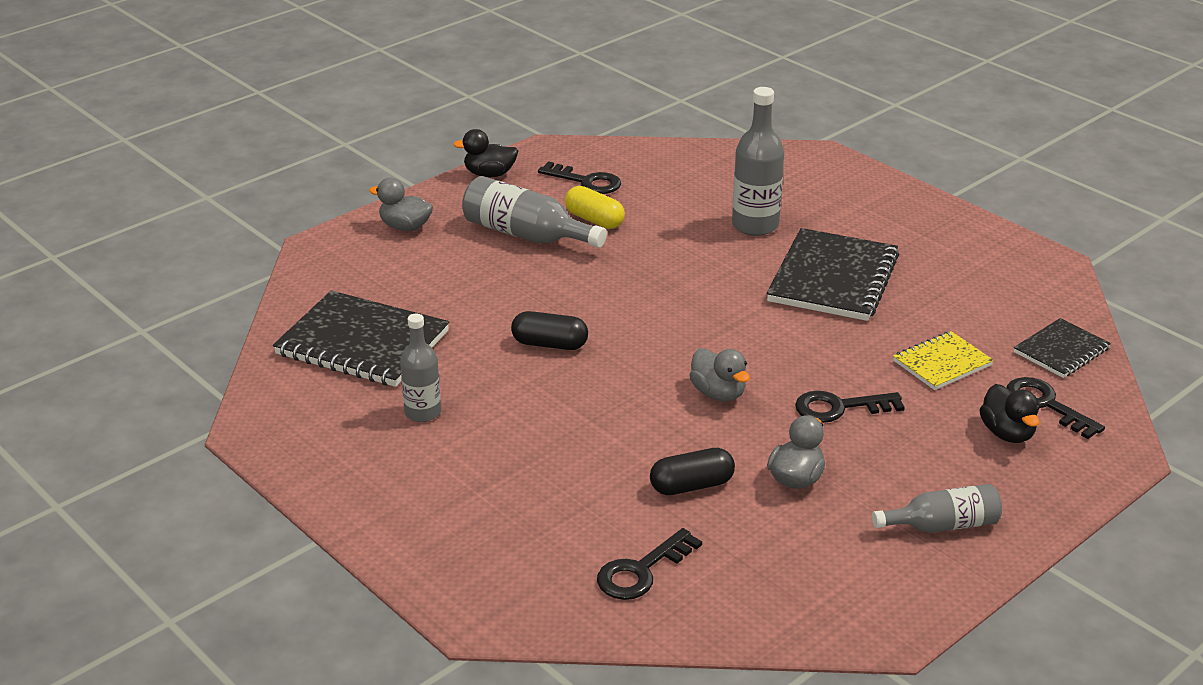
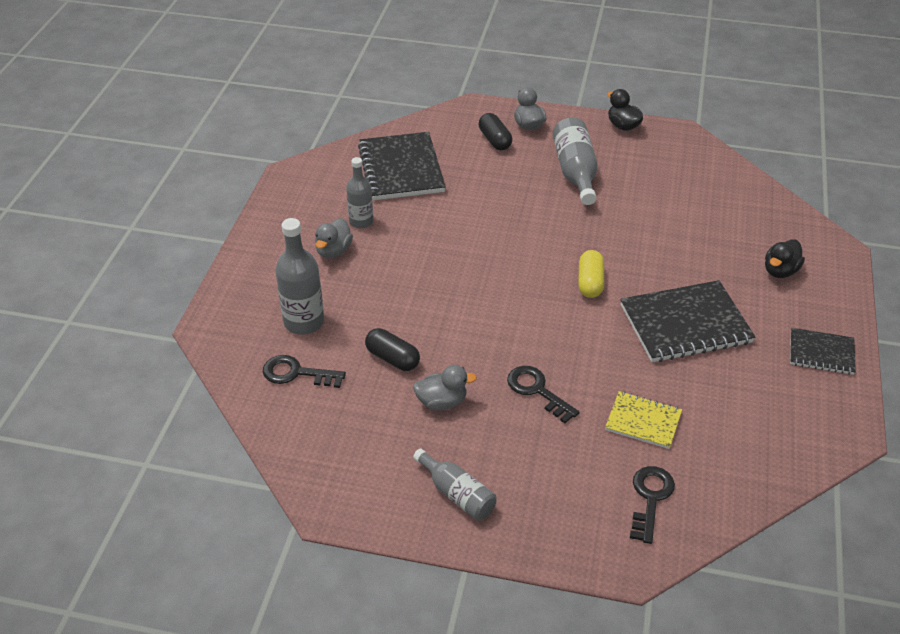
camera: 55 degrees right, 10 degrees up
black capsule [511,311,588,350] -> black capsule moved to [479,113,512,151]
black key [538,161,621,194] -> none
yellow capsule [565,186,625,229] -> yellow capsule moved to [578,250,604,298]
grey duck [689,348,750,401] -> grey duck moved to [315,218,353,259]
grey bottle [732,87,784,236] -> grey bottle moved to [276,218,324,335]
black duck [979,384,1040,443] -> black duck moved to [765,239,805,278]
black notebook [1014,318,1111,378] -> black notebook moved to [790,328,856,375]

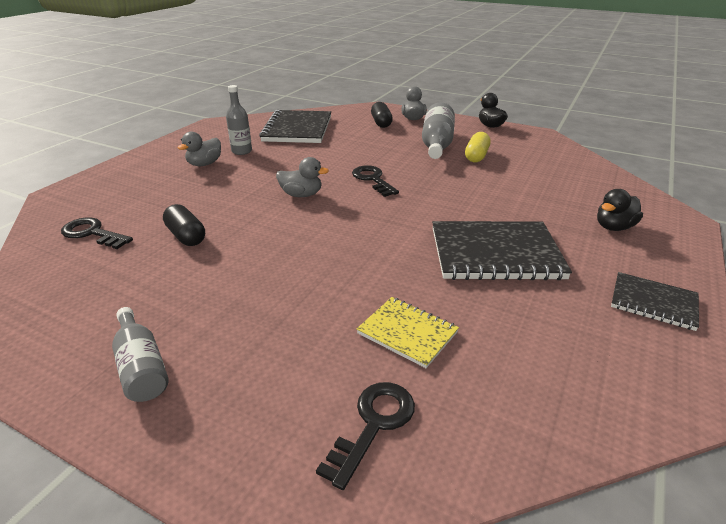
camera: 15 degrees right, 10 degrees down
grey bottle [276,218,324,335] -> none
grey duck [413,365,477,410] -> grey duck moved to [276,157,329,197]
black key [507,366,579,423] -> black key moved to [352,165,399,197]
yellow capsule [578,250,604,298] -> yellow capsule moved to [465,132,491,162]

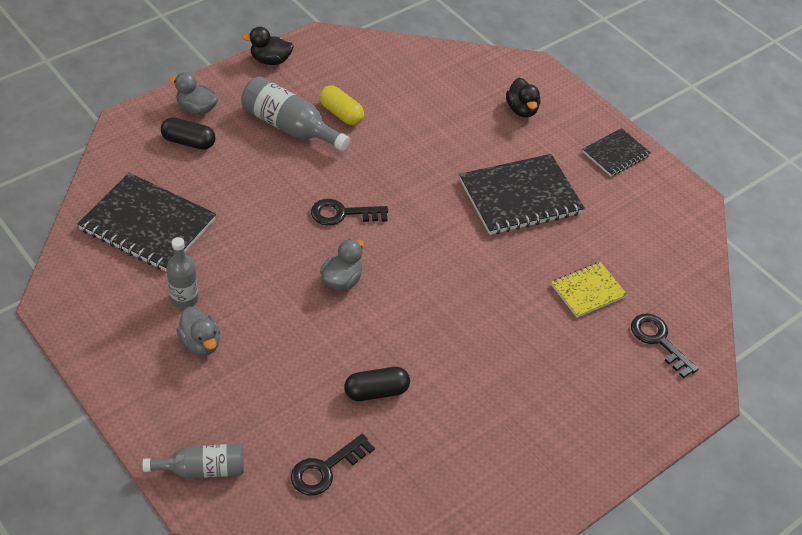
camera: 70 degrees left, 15 degrees up
grey bottle [112,307,169,402] -> grey bottle moved to [143,444,244,479]
black notebook [432,221,572,280] -> black notebook turned 45 degrees clockwise [459,154,585,235]

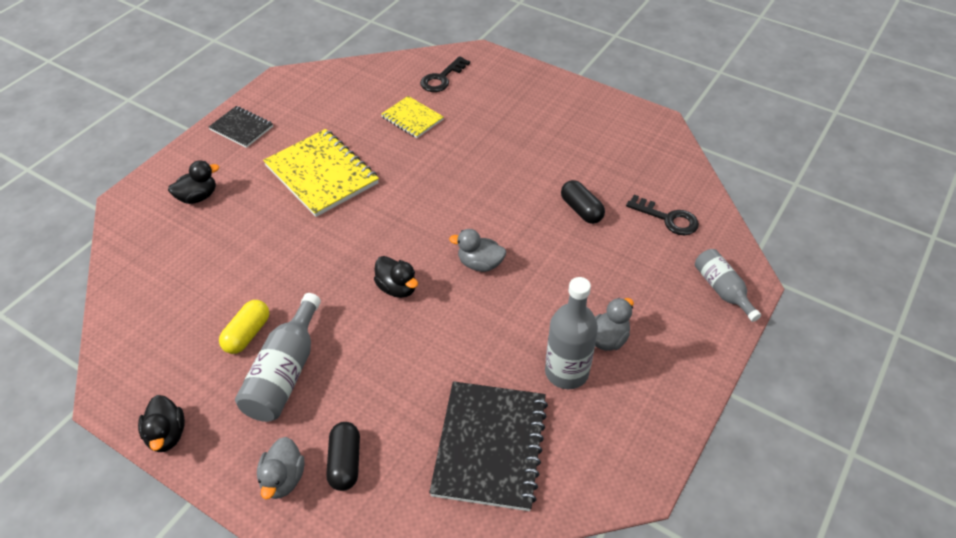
camera: 105 degrees left, 0 degrees up
grey bottle [166,237,199,309] -> grey bottle [545,277,598,389], size x1.53
black key [311,199,388,226] -> black duck [374,256,418,298]
black notebook [459,154,585,235] -> yellow notebook [263,129,379,217]

